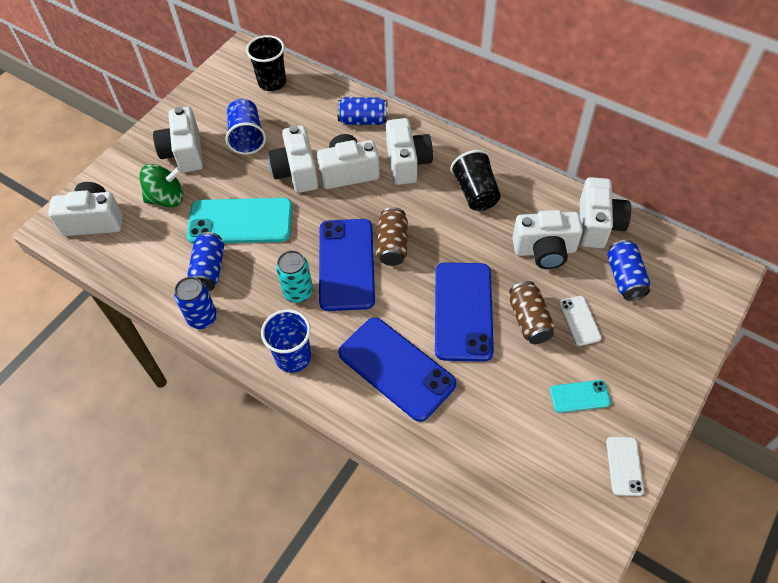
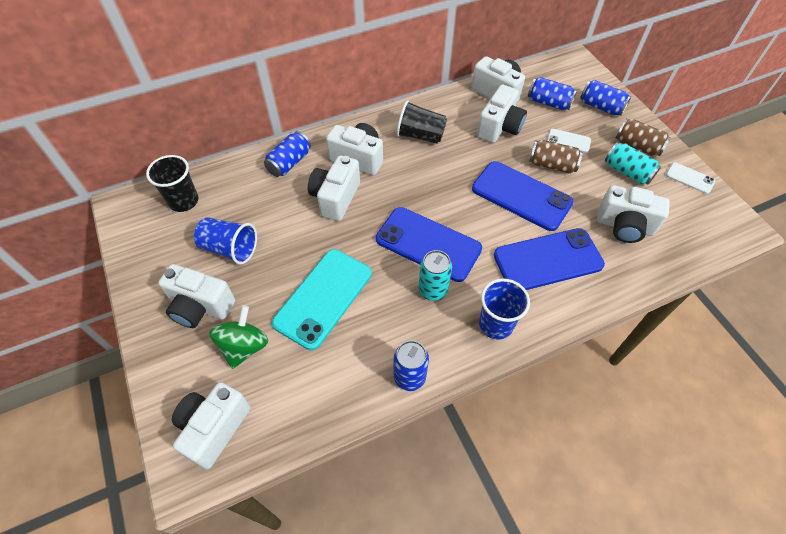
camera: 60 degrees left, 0 degrees up
blue can [187,232,224,291] -> blue can moved to [580,80,631,116]
white camera [268,125,318,193] -> white camera moved to [597,185,670,243]
brown can [377,207,408,266] -> brown can moved to [616,119,671,157]
turquoise phone [550,380,611,413] -> turquoise can [605,142,661,184]

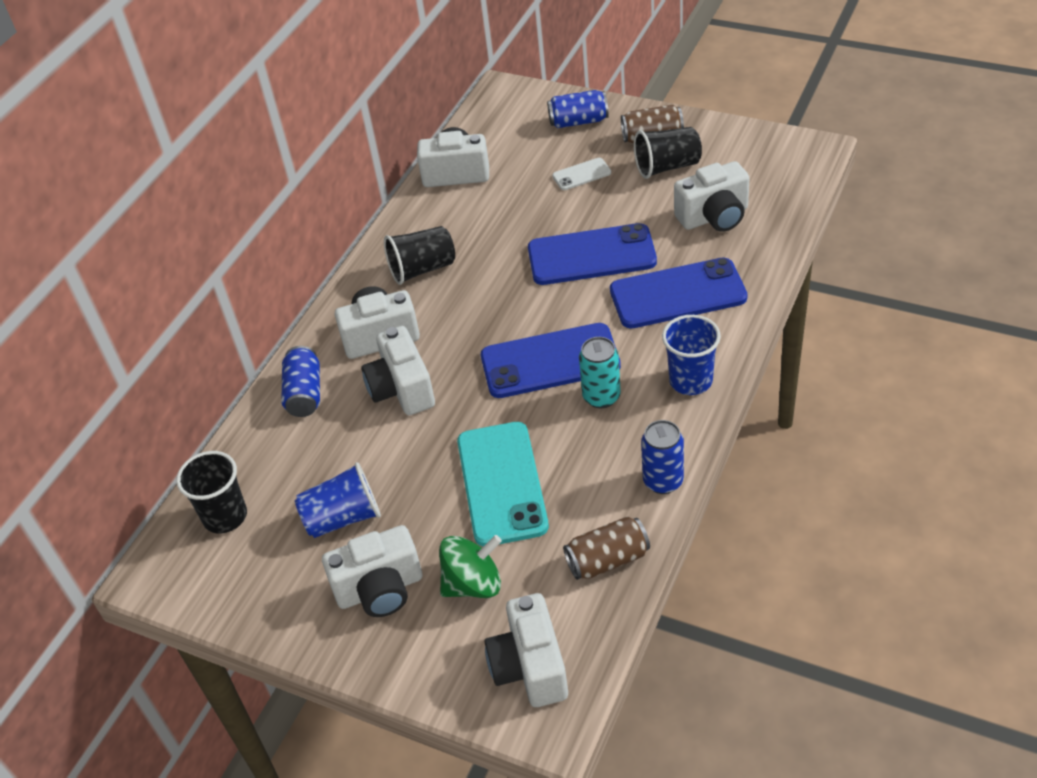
camera: 35 degrees left, 10 degrees down
green spinning top [209,305,268,369] -> green spinning top turned 90 degrees clockwise [439,535,502,598]
white camera [477,85,527,143] -> none
blue phone [494,228,605,290] -> blue phone turned 45 degrees clockwise [610,258,747,329]
blue can [528,77,577,110] -> none
brown can [529,140,583,174] -> brown can moved to [563,516,650,580]
turquoise can [605,142,661,184] -> black cup [634,127,702,179]
white phone [666,162,715,194] -> none

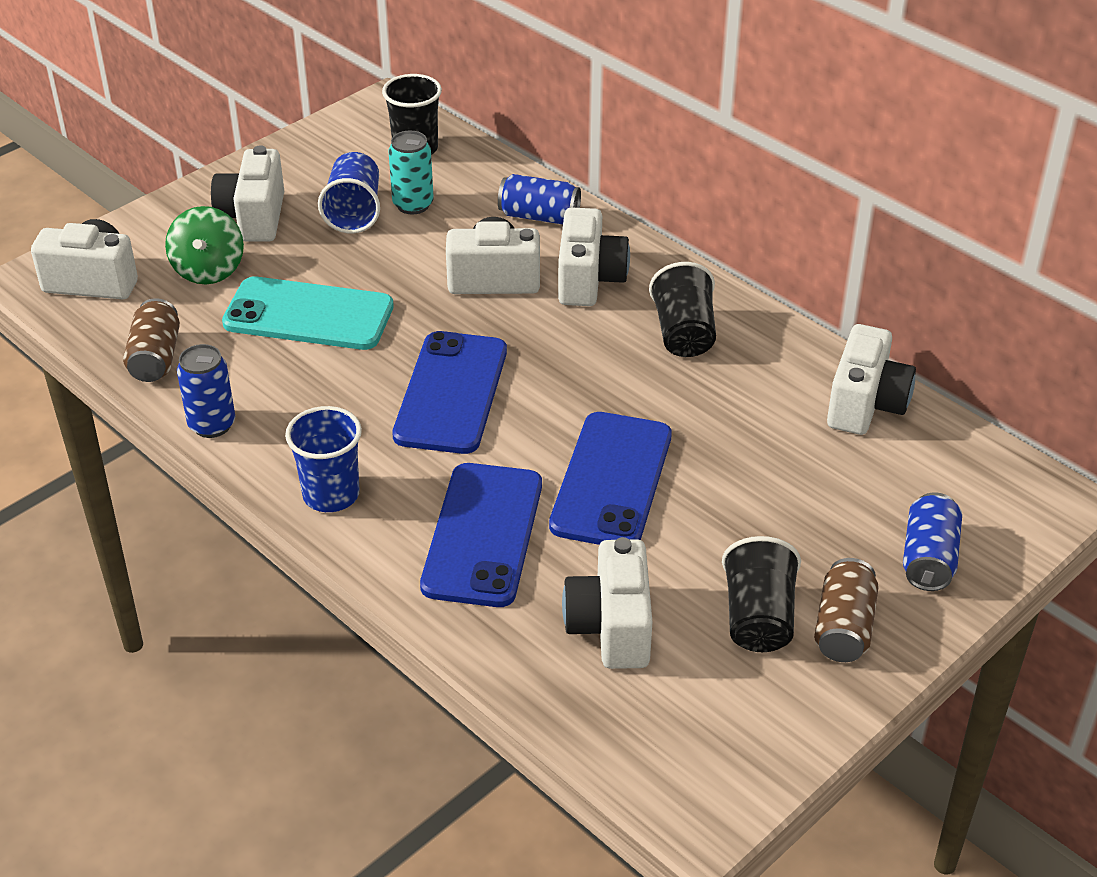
camera: 105 degrees right, 5 degrees down
white phone [552,158,611,190] -> none
turquoise can [579,337,621,408] -> turquoise can moved to [388,131,434,215]

